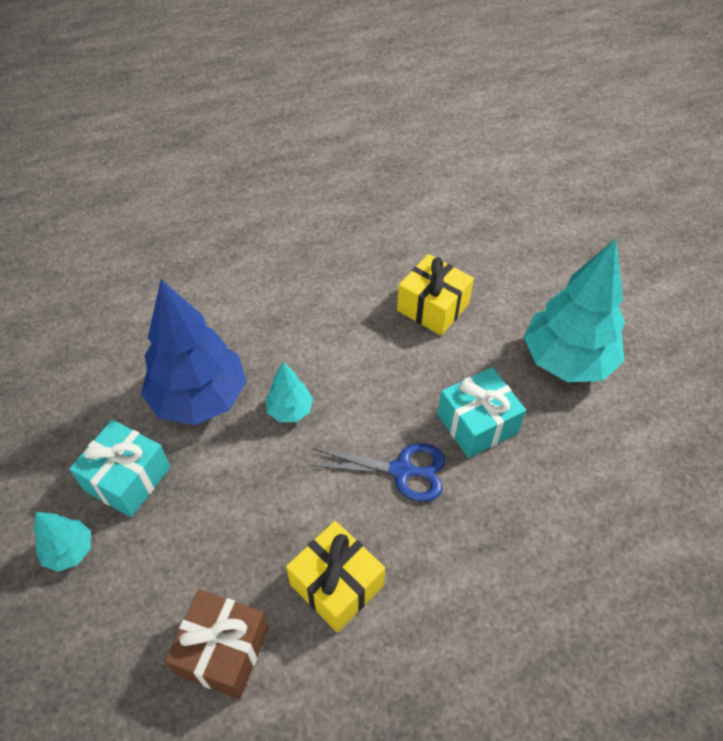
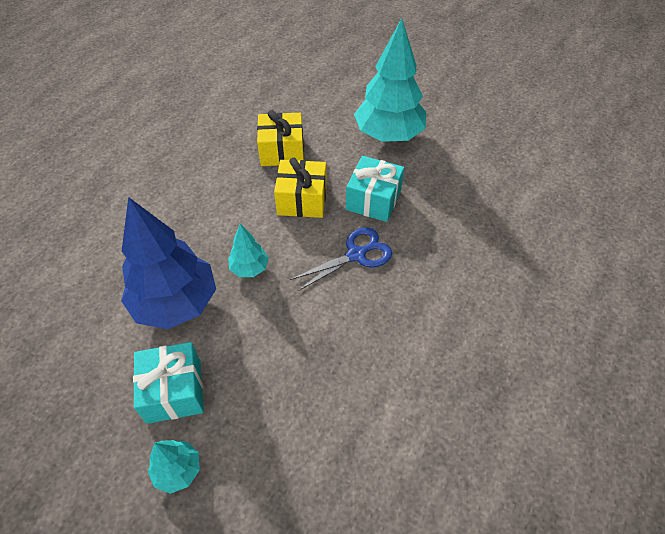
camera: 40 degrees left, 0 degrees up
brown gift [165,589,269,699] -> none
yellow gift [286,521,385,633] -> yellow gift moved to [274,158,327,218]

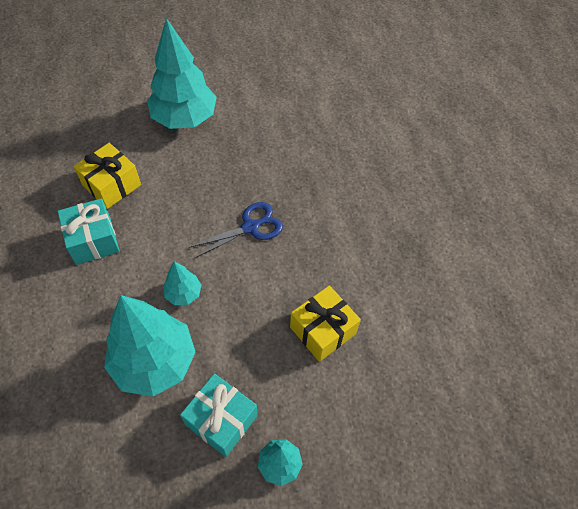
camera: 45 degrees left, 5 degrees up
blue tree [121,197,216,329] -> turquoise tree [104,295,195,397]
yellow gift [274,158,327,218] -> yellow gift moved to [290,285,361,362]
blue scissors [290,227,392,292] -> blue scissors turned 45 degrees clockwise [188,202,283,258]
turquoise gift [346,156,404,222] -> turquoise gift moved to [58,198,120,265]

